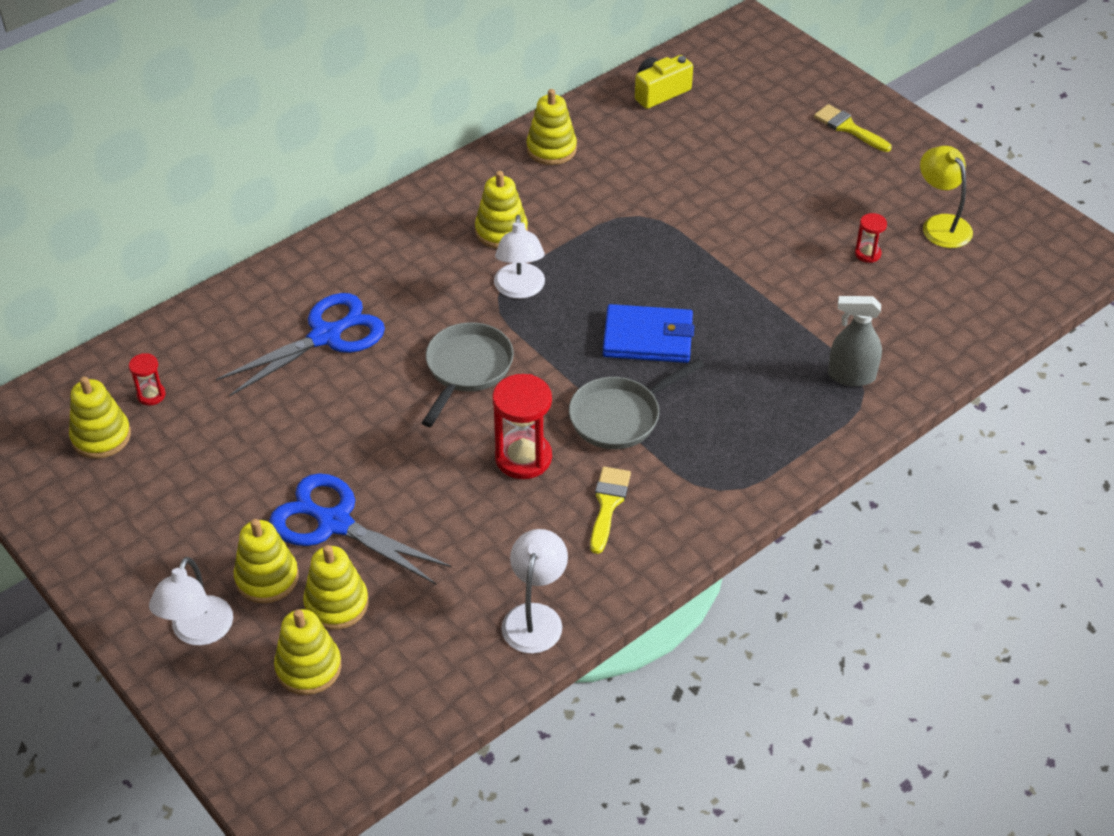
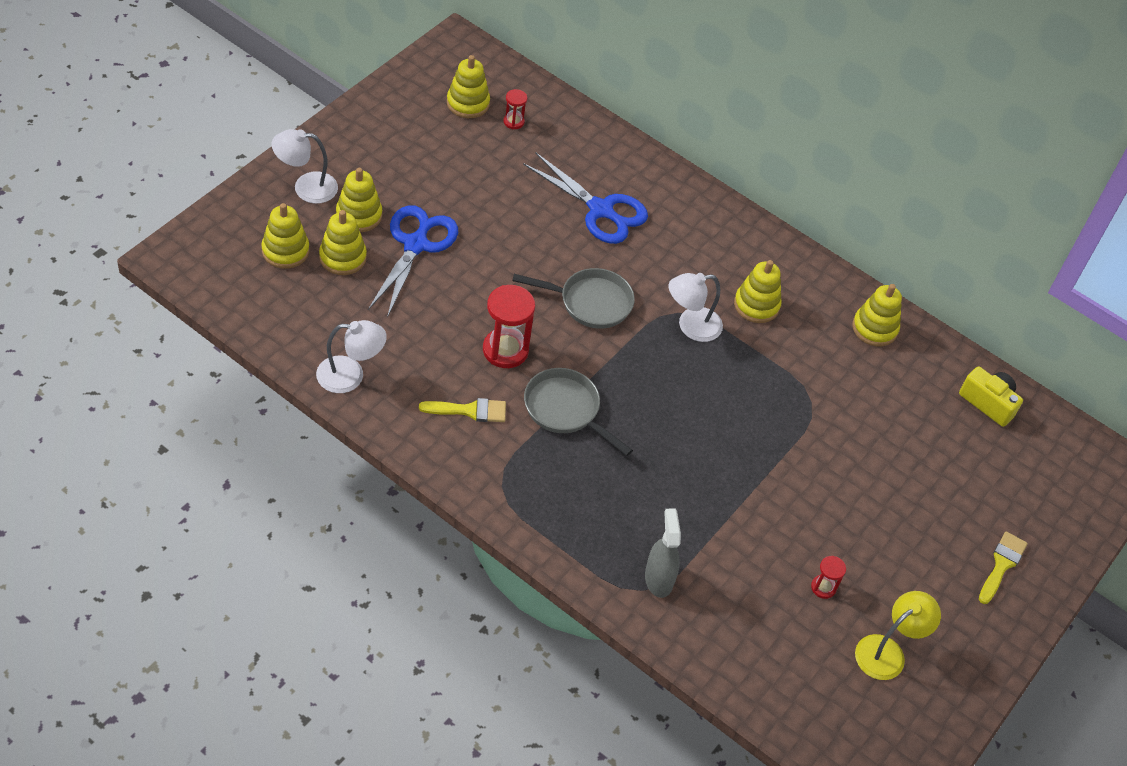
camera: 70 degrees right, 5 degrees up
blue wallet [603,304,694,363] -> none

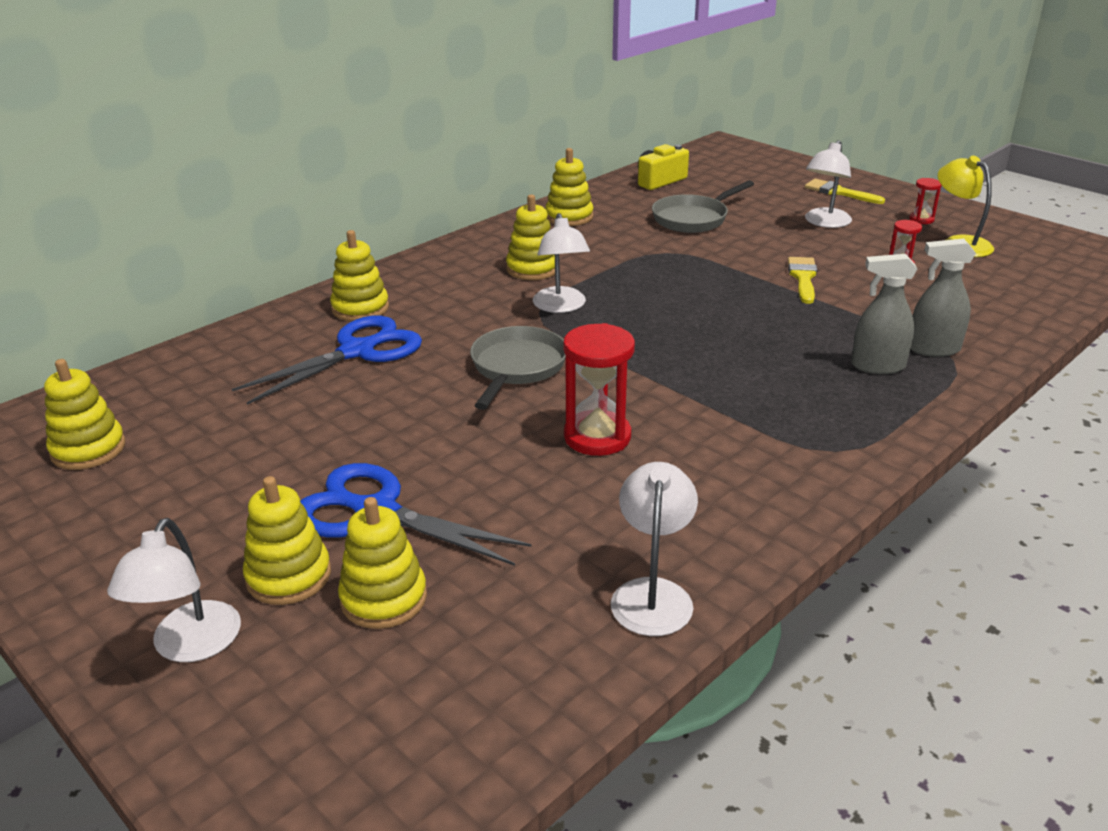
camera: 75 degrees left, 20 degrees down
yellow stacking toy [261,203,309,269] -> yellow stacking toy moved to [330,230,389,321]
yellow brush [419,398,506,422] -> yellow brush moved to [788,257,817,304]
red hourglass [504,89,527,129] -> red hourglass moved to [909,178,942,224]
grey pan [524,368,633,456] -> grey pan moved to [652,180,754,233]
none -> white lamp [805,140,852,228]
none -> grey spray bottle [851,254,917,374]

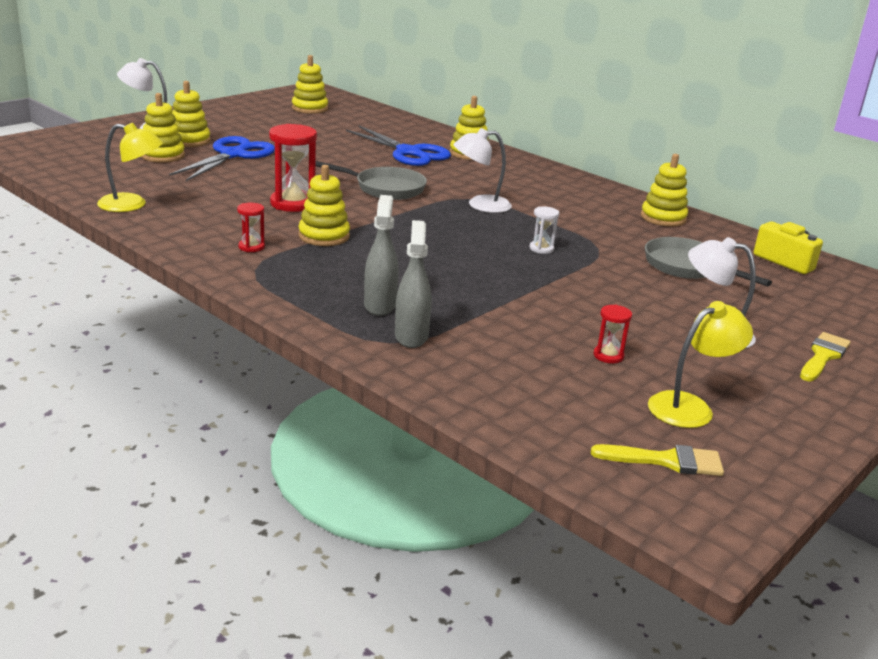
camera: 85 degrees right, 5 degrees down
yellow stacking toy [506,195,555,280] -> yellow stacking toy moved to [298,165,350,246]
white lamp [611,462,698,636] -> yellow lamp [97,123,163,212]
yellow brush [788,257,817,304] -> yellow brush moved to [591,444,724,476]
red hourglass [909,178,942,224] -> red hourglass moved to [237,203,265,252]
none -> white hourglass [529,206,559,254]

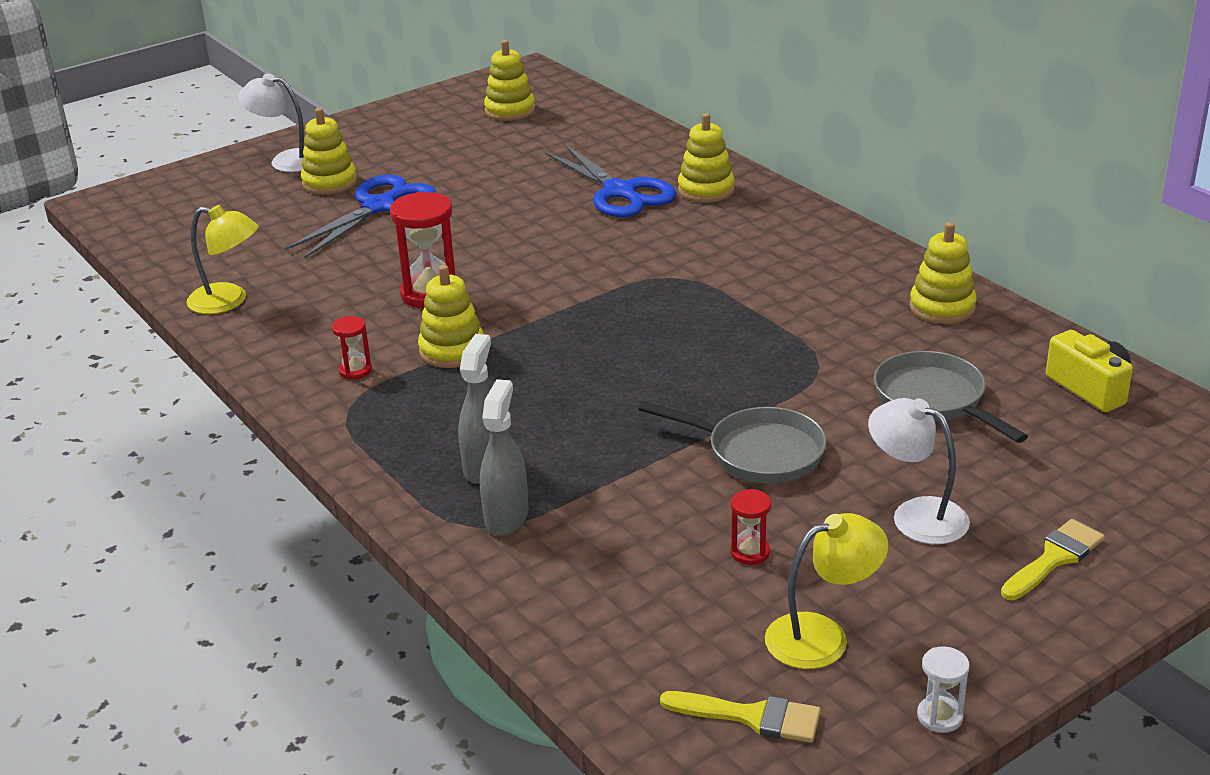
camera: 15 degrees right, 5 degrees up
yellow stacking toy [141,93,185,162] -> none
grey pan [315,161,427,200] -> grey pan moved to [639,401,827,484]
white lamp [453,128,512,213] -> none
white hourglass [529,206,559,254] -> white hourglass moved to [917,646,970,733]

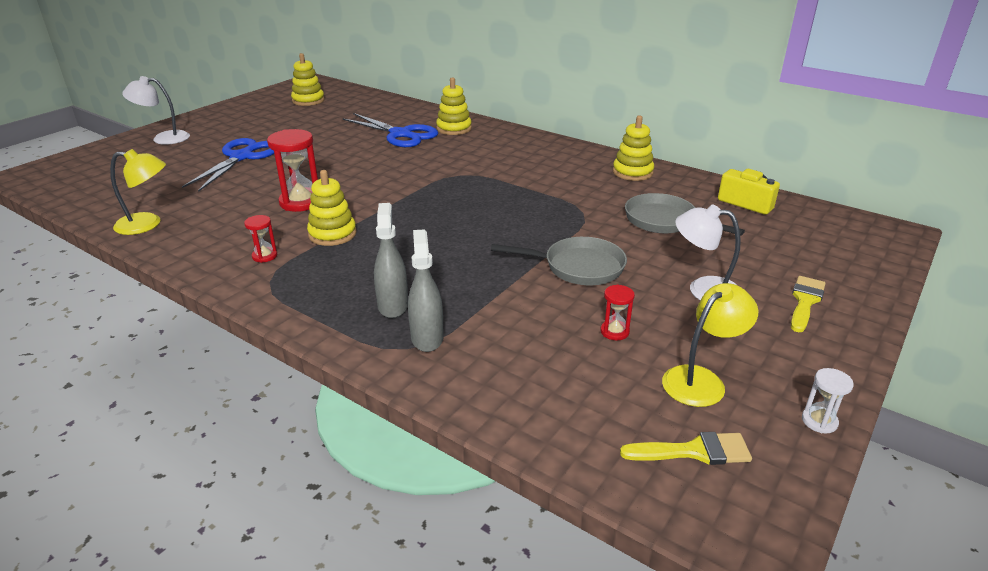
camera: 20 degrees left, 0 degrees up
yellow stacking toy [301,108,357,195] -> none

